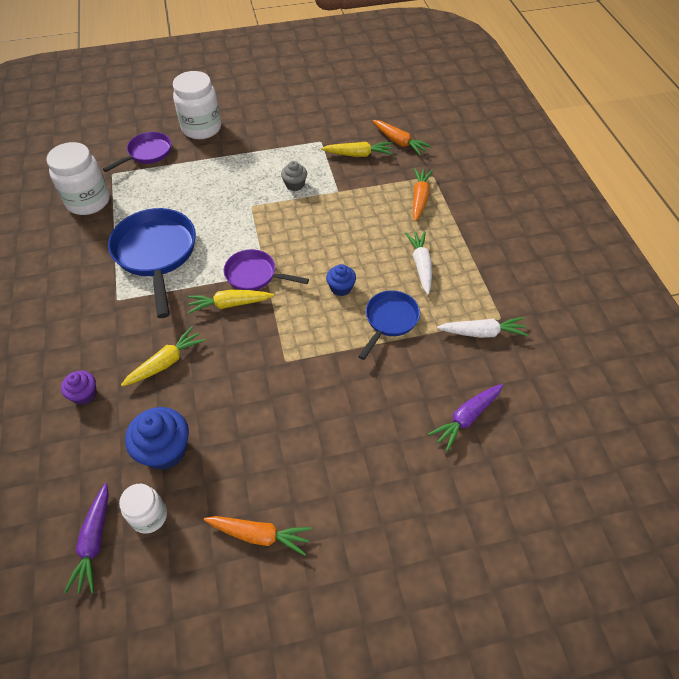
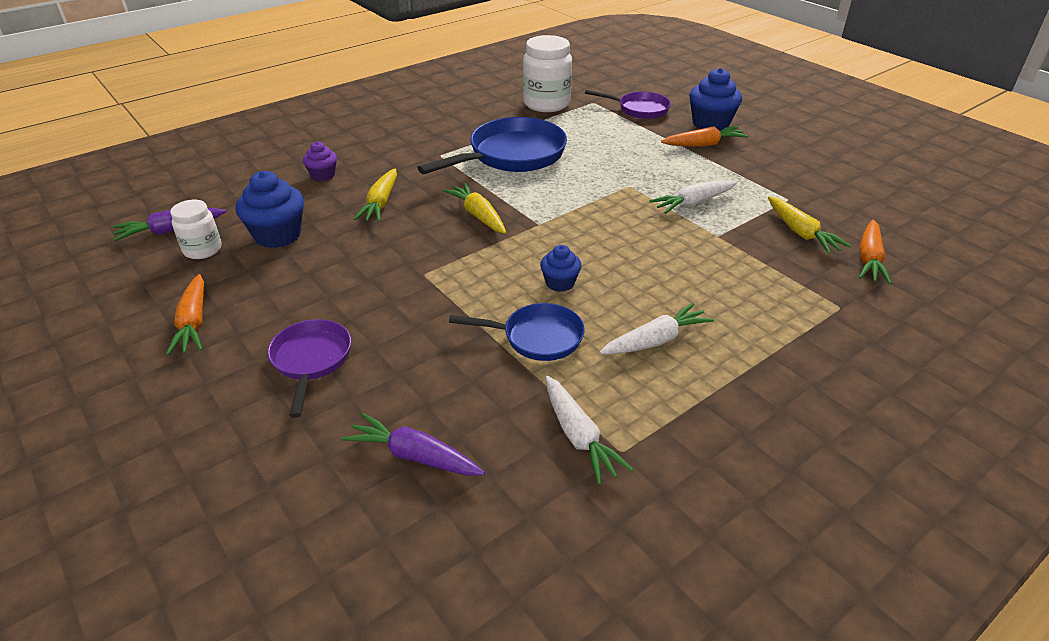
camera: 65 degrees right, 15 degrees down
yellow carrot [121,326,206,386] -> yellow carrot turned 75 degrees clockwise [354,169,397,222]
white jar [173,71,221,139] -> blue cupcake [689,68,742,131]
purple pan [224,249,309,291] -> purple pan moved to [267,319,351,418]
grey cupcake [281,161,307,191] -> white carrot [650,180,737,214]
orange carrot [413,168,433,221] -> orange carrot moved to [661,126,748,147]

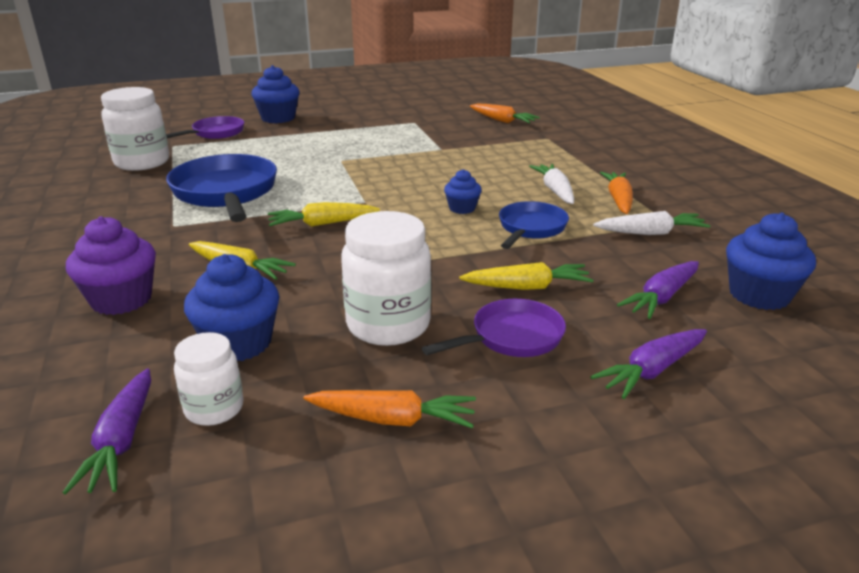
camera: 70 degrees left, 10 degrees down
purple pan [267,319,351,418] -> purple pan turned 135 degrees clockwise [422,299,566,357]
purple cupcake [303,141,337,181] -> purple cupcake [66,216,156,315], size x1.72
white carrot [650,180,737,214] -> none
orange carrot [661,126,748,147] -> orange carrot moved to [600,172,633,214]
yellow carrot [768,196,851,254] -> yellow carrot moved to [459,262,593,290]
none -> white jar [341,211,431,346]
none -> purple carrot [590,329,707,399]
none -> blue cupcake [726,212,816,310]

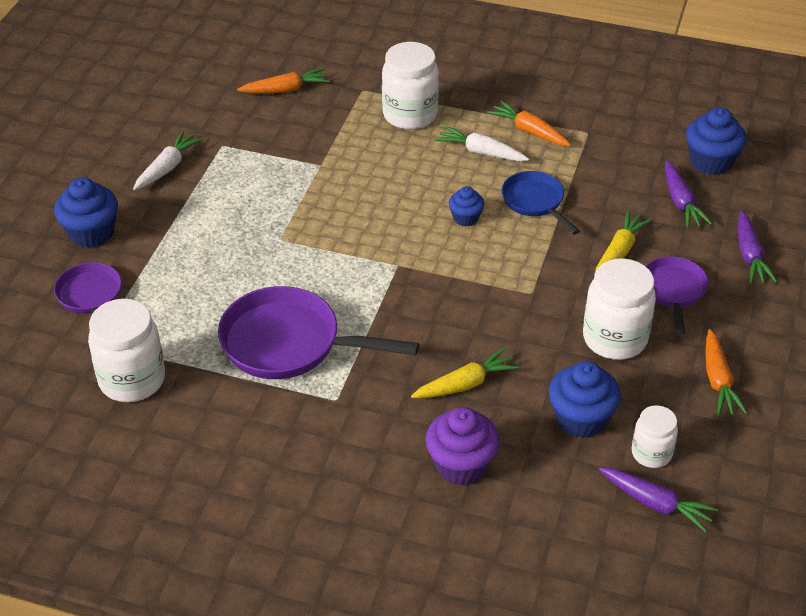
camera: 55 degrees left, 15 degrees up
blue pan [166,154,277,222] -> purple pan [218,286,419,379]
yellow carrot [268,202,380,227] -> none
orange carrot [304,390,476,428] -> orange carrot turned 135 degrees clockwise [706,329,747,415]
white carrot [593,211,710,235] -> white carrot moved to [133,131,203,190]
none -> white jar [382,42,439,129]

